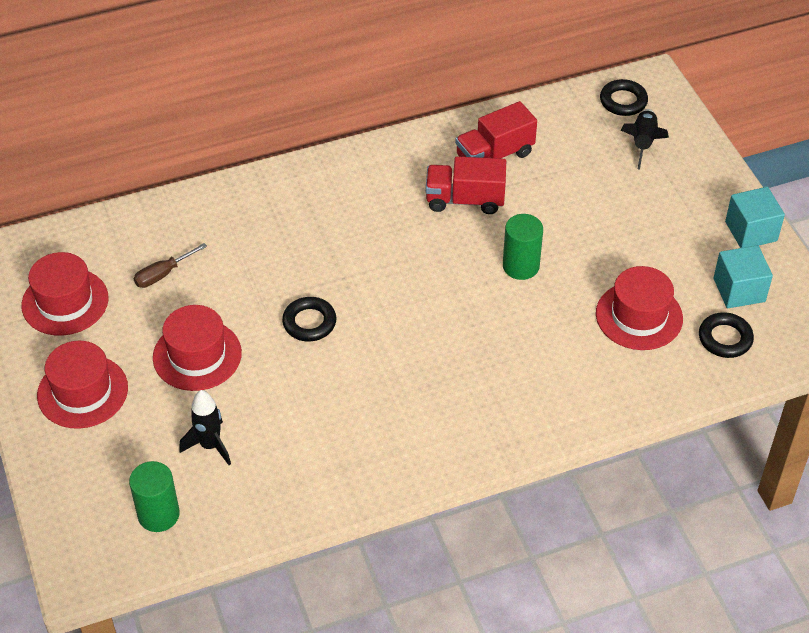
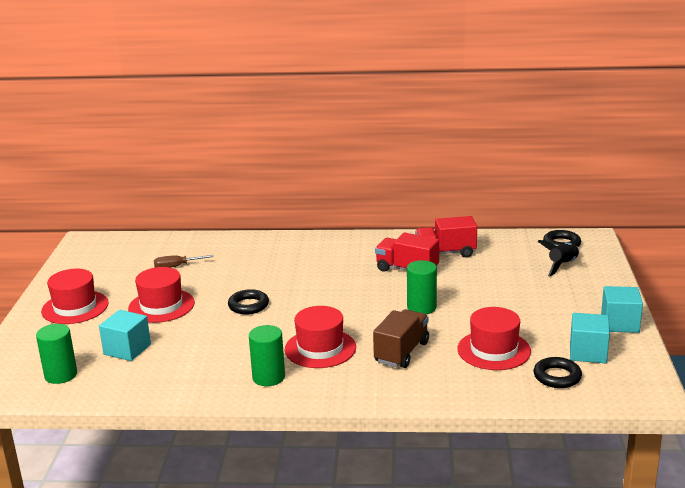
camera: 25 degrees right, 25 degrees down
red hat [21,252,109,336] -> red hat moved to [285,306,356,368]
black rocket [179,390,231,465] -> turquoise cube [99,310,151,361]
none -> green cylinder [249,325,285,386]
none -> brown truck [373,309,429,368]

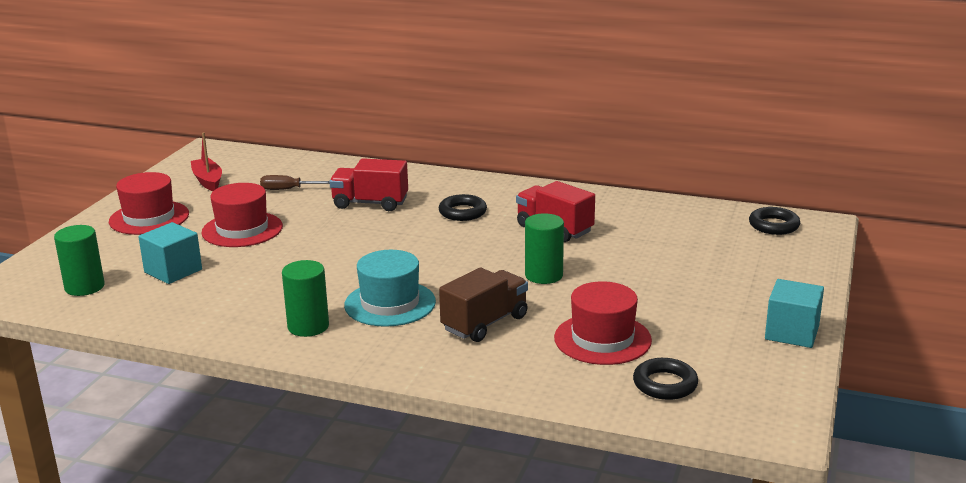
camera: 15 degrees right, 0 degrees up
black ring [228,289,269,314] -> black ring moved to [439,194,487,221]
red hat [285,306,356,368] -> turquoise hat [344,250,436,327]
red truck [415,216,477,257] -> red truck moved to [329,158,408,211]
black rocket [537,240,580,277] -> none
turquoise cube [570,313,610,363] -> none
none -> red boat [191,133,222,191]

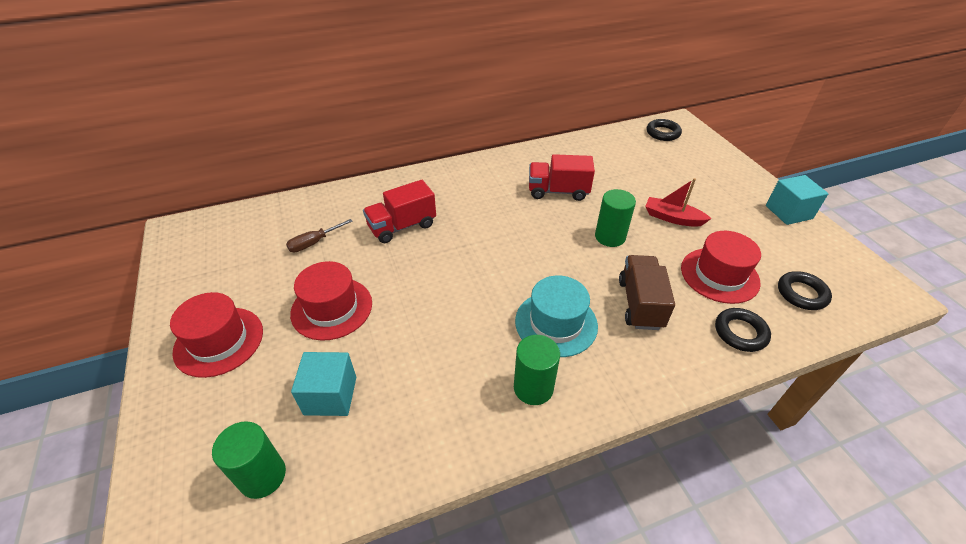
camera: 40 degrees left, 20 degrees up
red boat [191,133,222,191] -> red boat moved to [645,178,712,227]
black ring [439,194,487,221] -> black ring moved to [715,308,771,352]

